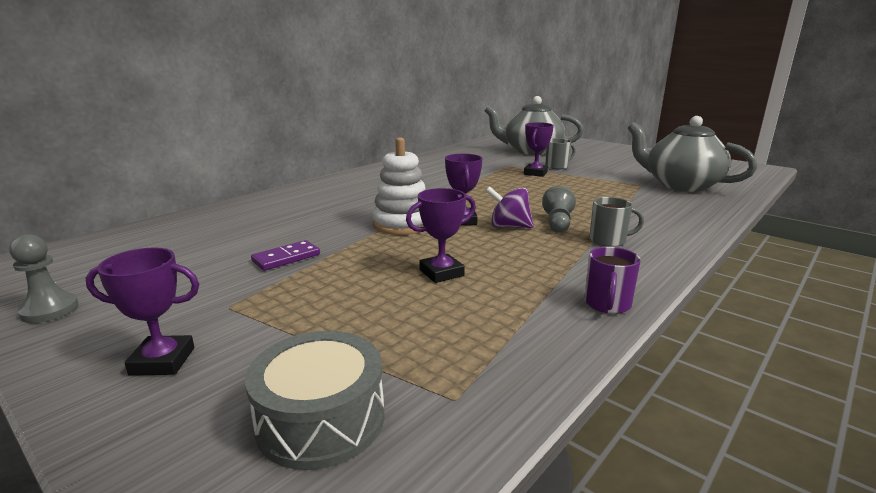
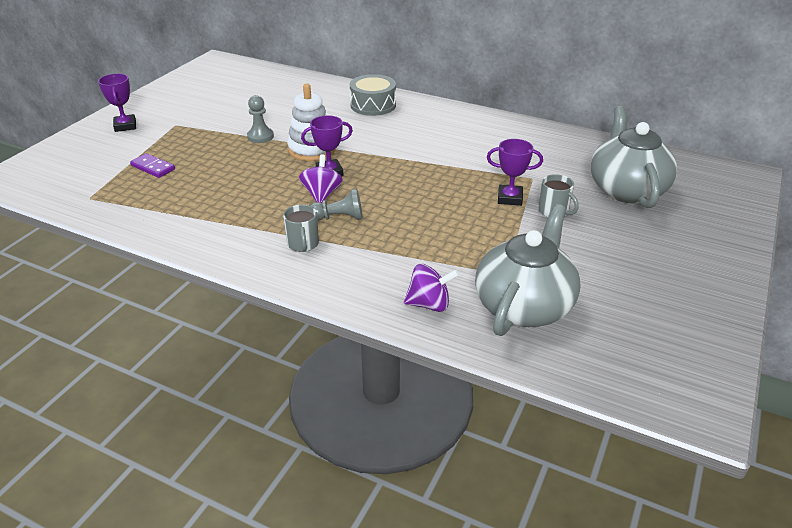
camera: 75 degrees right, 15 degrees up
grey pawn [9,234,79,323] -> grey pawn moved to [247,95,274,143]
grey drum [245,331,385,470] -> grey drum moved to [350,74,396,116]
purple domino [251,240,320,271] -> purple domino moved to [130,153,175,178]
purple trophy [406,188,476,283] -> none
purple mug [584,247,641,314] -> none
none -> purple spinning top [404,264,459,312]

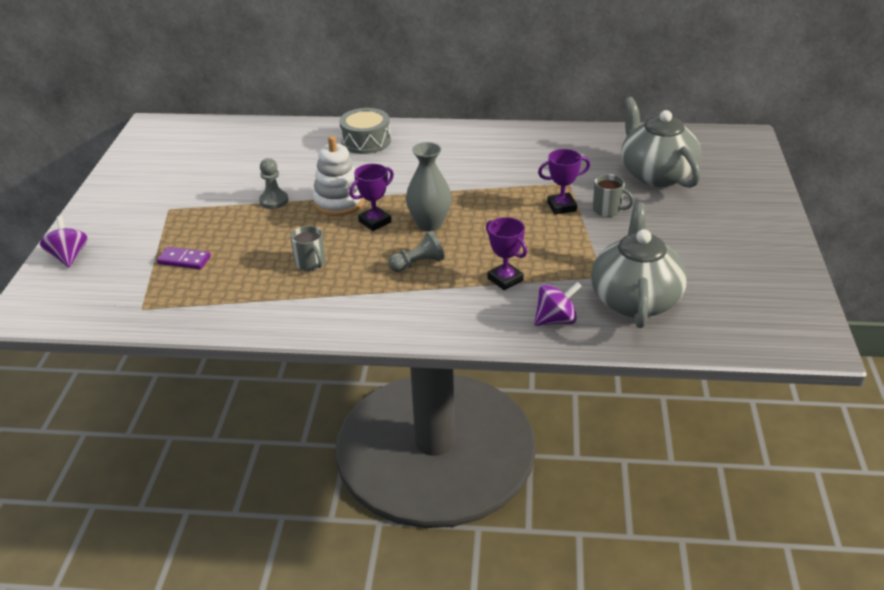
camera: 20 degrees left, 0 degrees up
purple trophy [98,74,136,132] -> purple trophy moved to [486,217,527,290]
grey mug [283,205,319,252] -> grey mug moved to [290,226,325,271]
purple spinning top [299,154,343,203] -> purple spinning top moved to [40,216,88,267]
none -> grey vase [406,142,452,231]

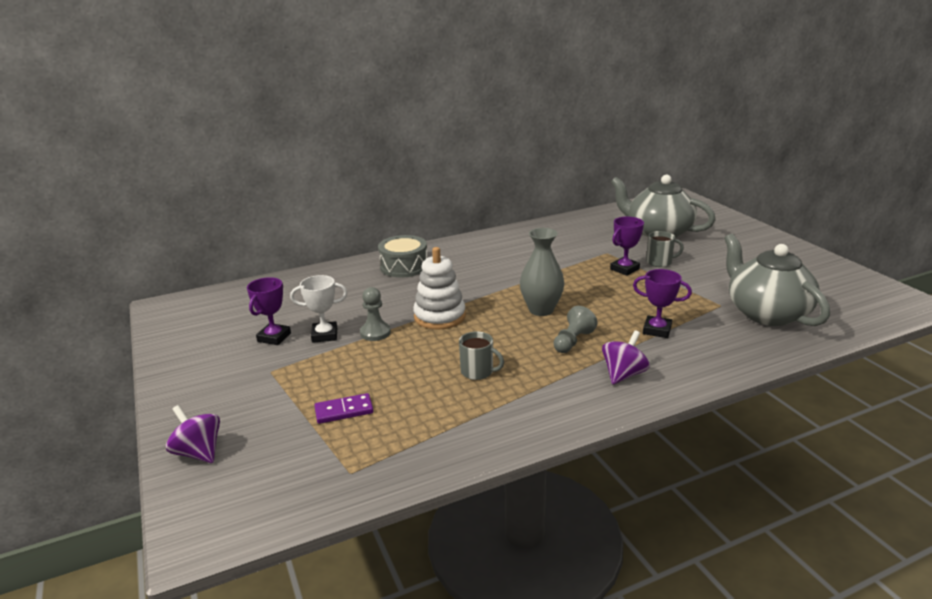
camera: 30 degrees left, 10 degrees down
purple trophy [349,164,394,231] -> purple trophy moved to [247,277,291,345]
purple spinning top [534,282,582,326] -> purple spinning top moved to [602,330,650,385]
none -> white trophy [290,275,347,343]

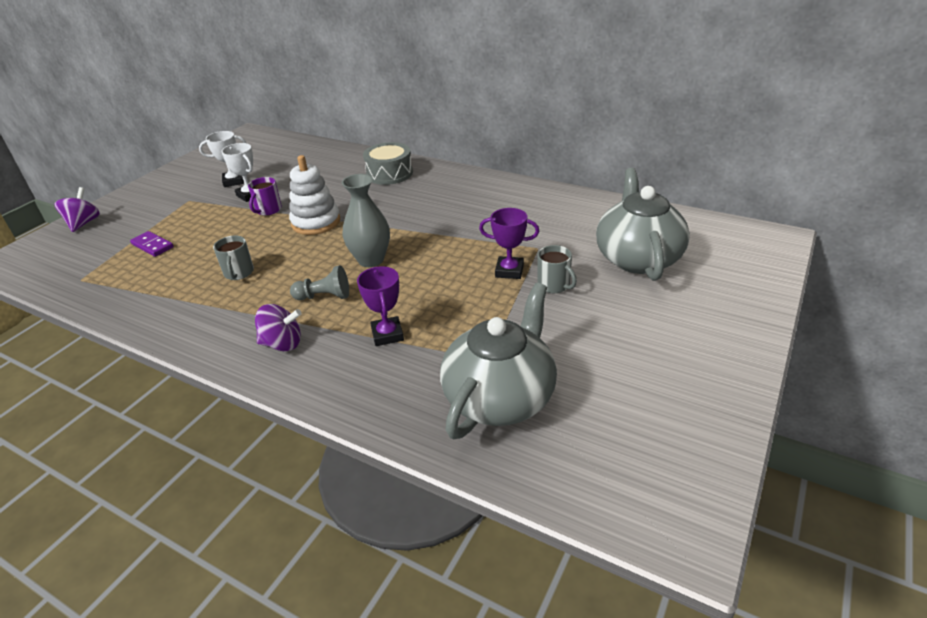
camera: 55 degrees right, 10 degrees up
purple trophy [247,277,291,345] -> white trophy [199,131,246,187]
grey pawn [360,287,391,341] -> purple mug [248,177,282,216]

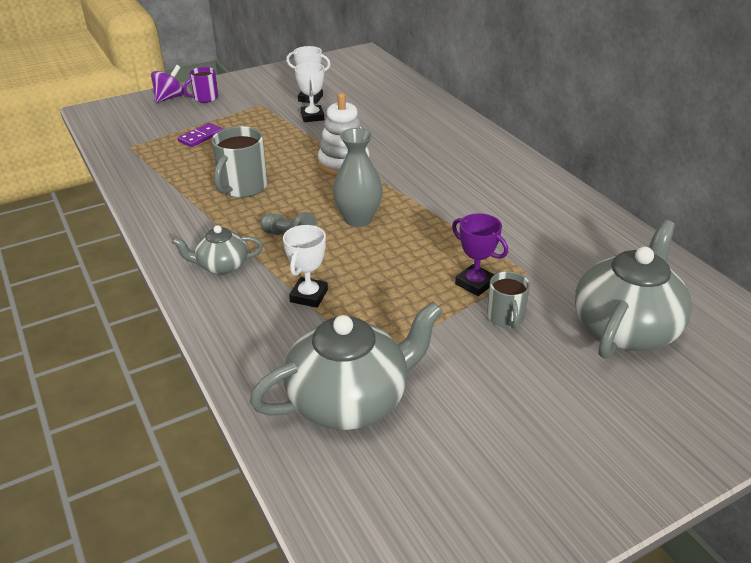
camera: 30 degrees right, 0 degrees up
purple domino [130,231,174,257] -> purple domino turned 60 degrees clockwise [178,123,223,147]
grey mug [213,236,254,280] -> grey mug [212,126,267,198], size x1.61
purple mug [248,177,282,216] -> purple mug moved to [183,67,218,103]
purple spinning top [255,304,302,351] -> grey teapot [172,225,263,274]
purple trophy [357,266,404,346] -> white trophy [283,225,328,308]
grey drum [363,142,413,185] -> none

